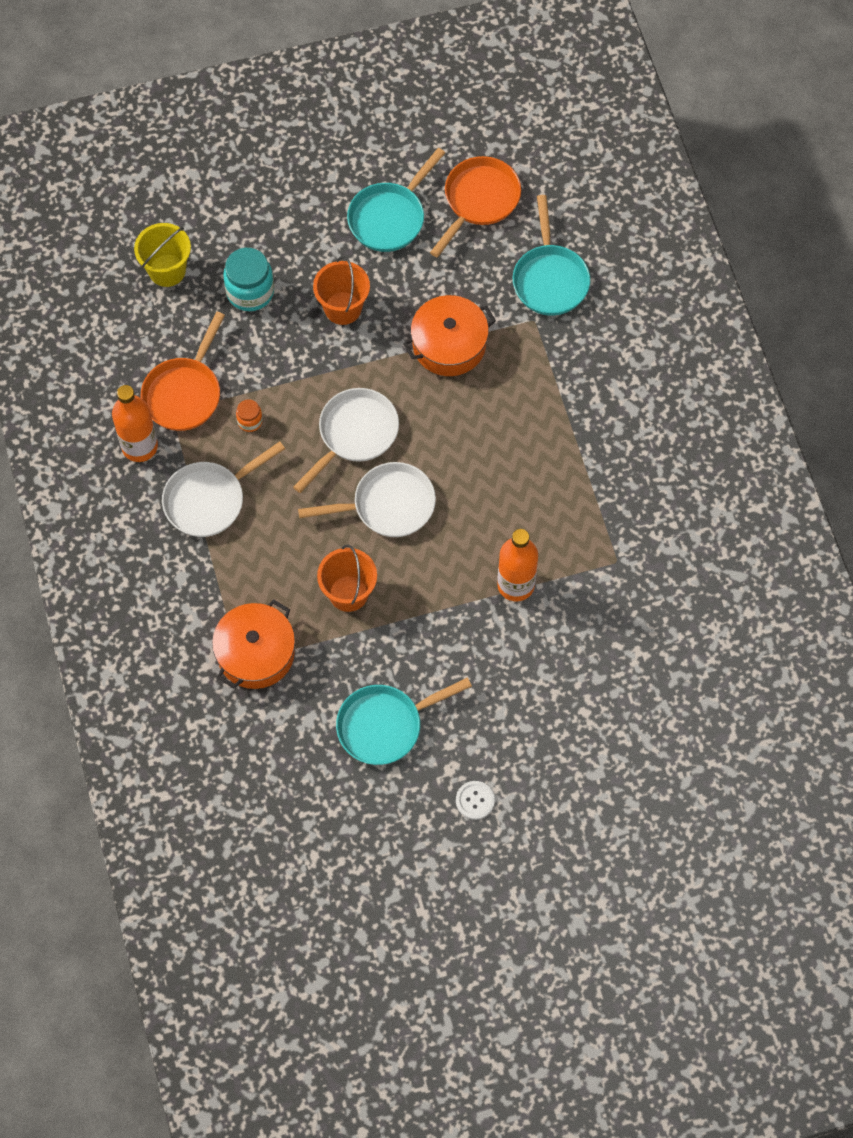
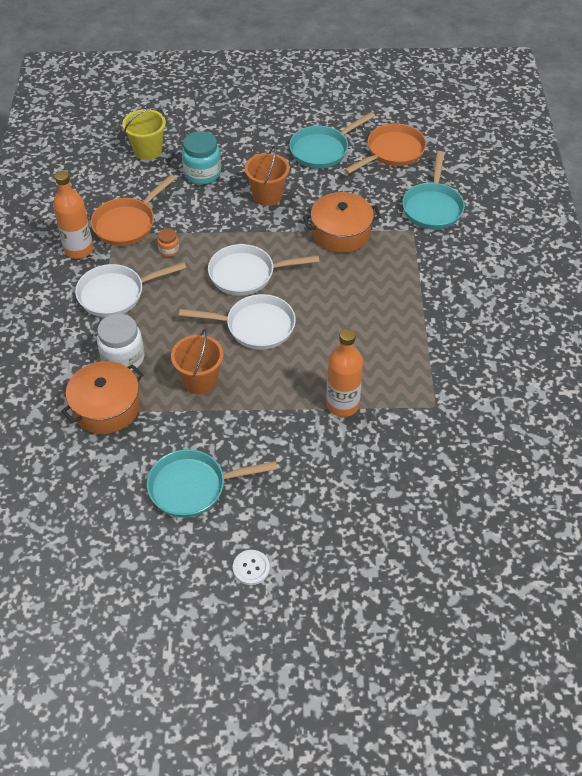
camera: 15 degrees right, 15 degrees down
white pan [293,388,399,493] -> white pan turned 150 degrees counterclockwise [208,244,319,296]
none -> white jar [97,314,144,371]

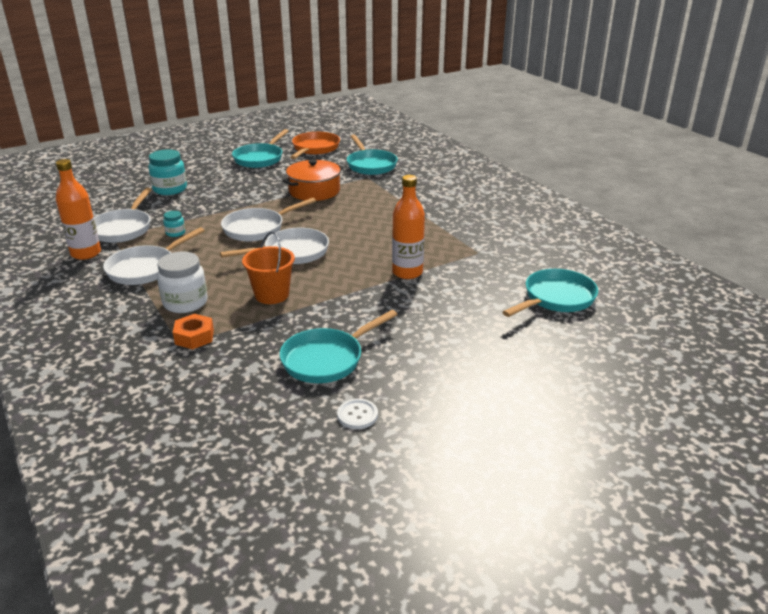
camera: 30 degrees left, 20 degrees down
orange pot [61,361,143,434] -> orange nut [173,314,214,349]
orange pan [91,175,176,246] -> white pan [94,188,152,243]
yellow bucket [122,108,166,160] -> none
orange jar [157,228,179,257] -> turquoise jar [163,211,185,237]
white button [233,550,270,585] -> white button moved to [337,399,378,429]
orange bucket [245,145,290,206] -> none
none -> turquoise pan [502,269,598,317]

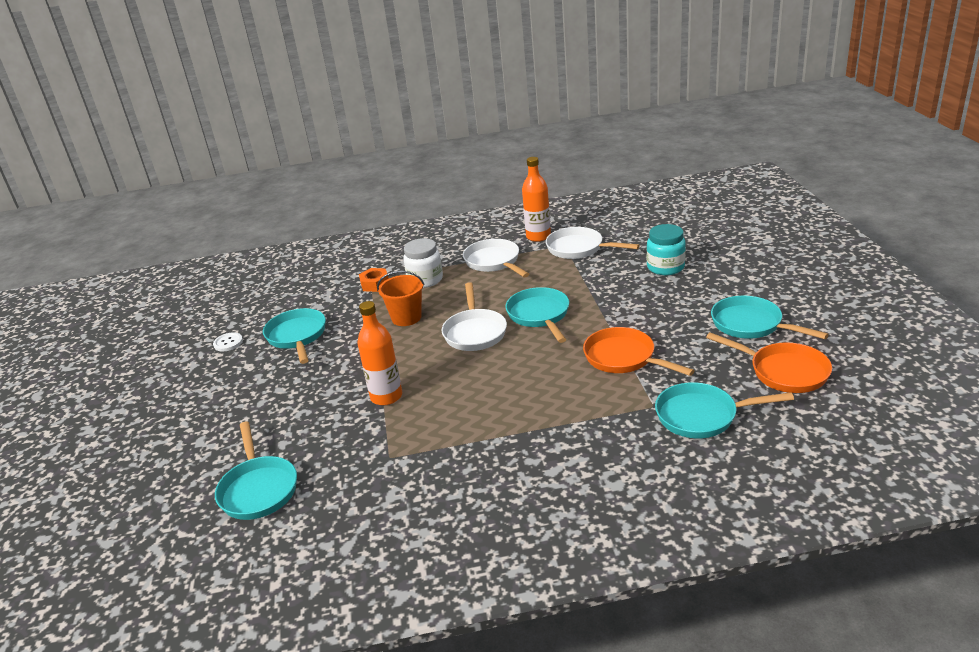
camera: 115 degrees right, 0 degrees up
turquoise jar [163,211,185,237] -> none
white pan [221,198,316,242] -> turquoise pan [506,287,569,343]
orange pot [283,160,343,201] -> orange pan [583,327,695,376]

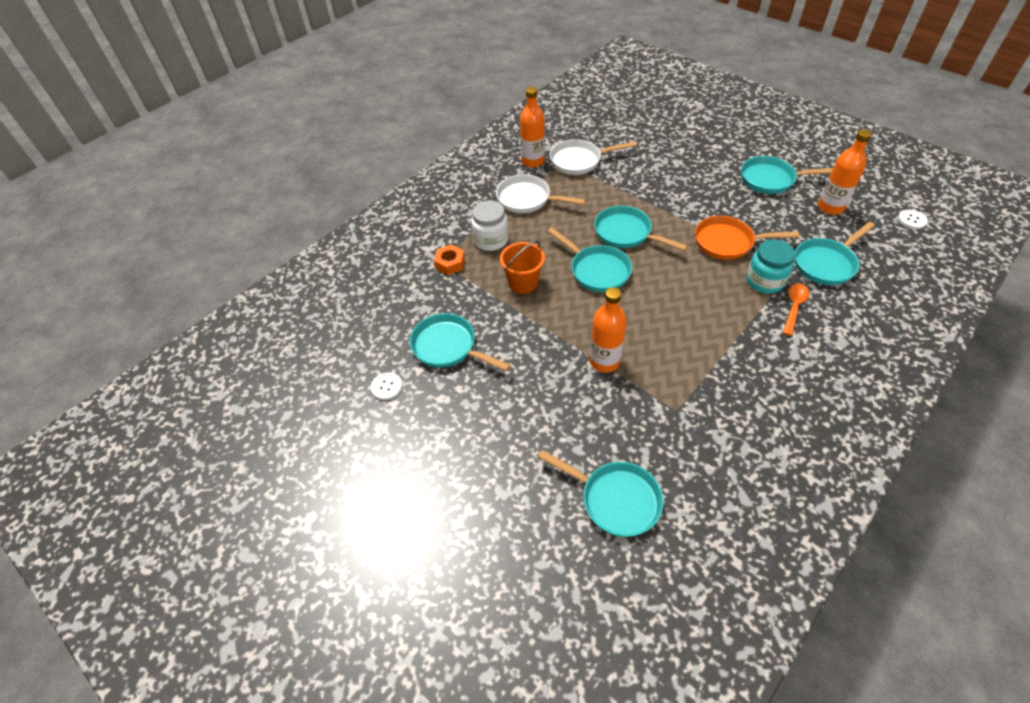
camera: 40 degrees left, 20 degrees up
white pan [442,282,507,351] -> turquoise pan [547,227,632,292]
turquoise jar [647,224,686,275] -> turquoise jar moved to [746,239,795,294]
orange pan [706,332,832,393] -> orange bottle [818,130,872,215]
none -> orange spoon [783,283,809,336]
none -> white button [898,209,928,229]

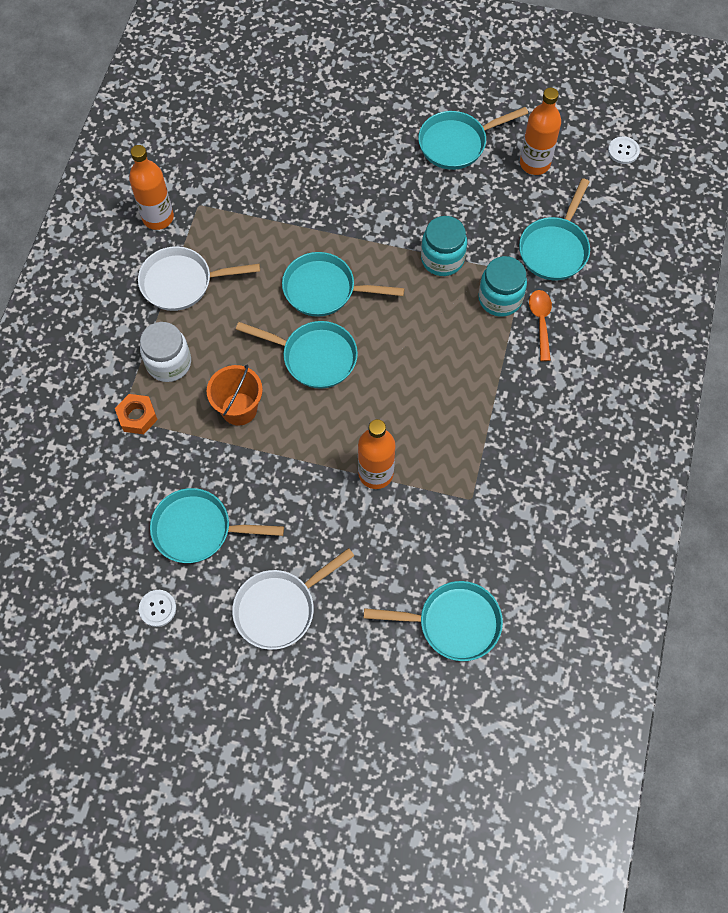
camera: 30 degrees left, 15 degrees up
white pan [550,139,636,175] -> white pan moved to [232,548,354,650]
orange pan [695,216,799,260] -> turquoise jar [421,216,467,276]

